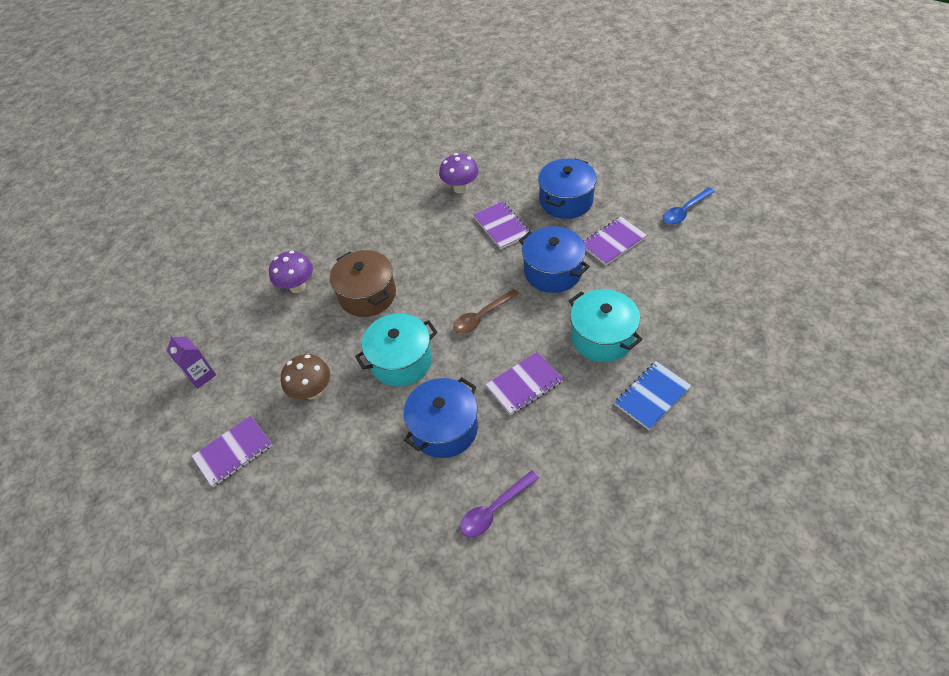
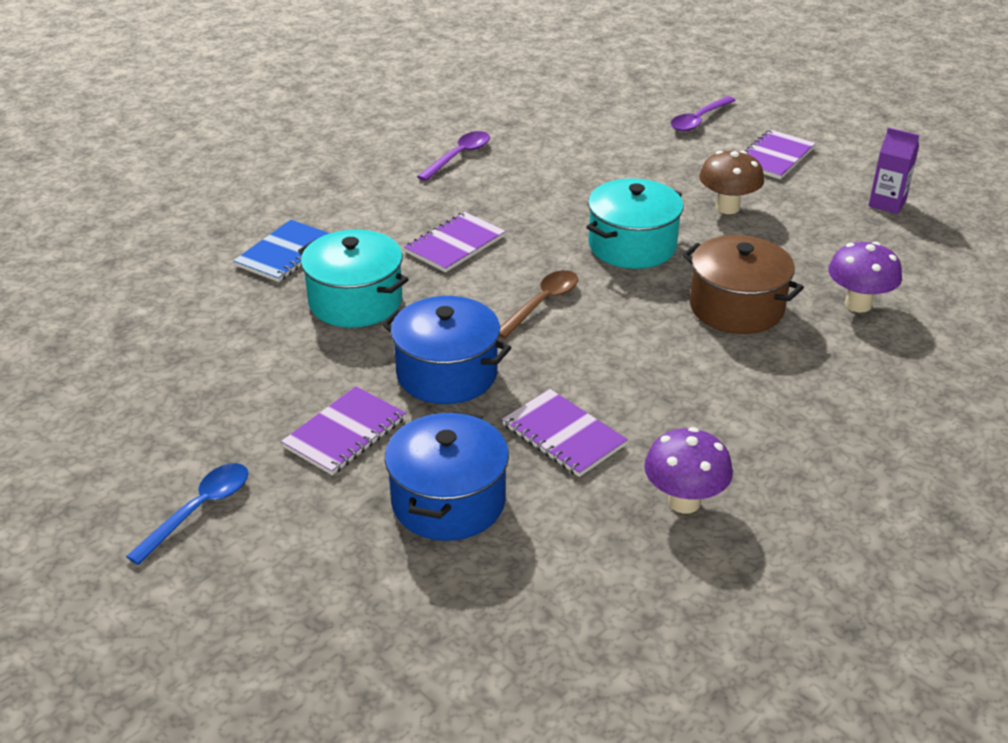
camera: 160 degrees right, 15 degrees down
blue pot [403,378,478,458] -> none
none -> purple spoon [670,96,736,132]

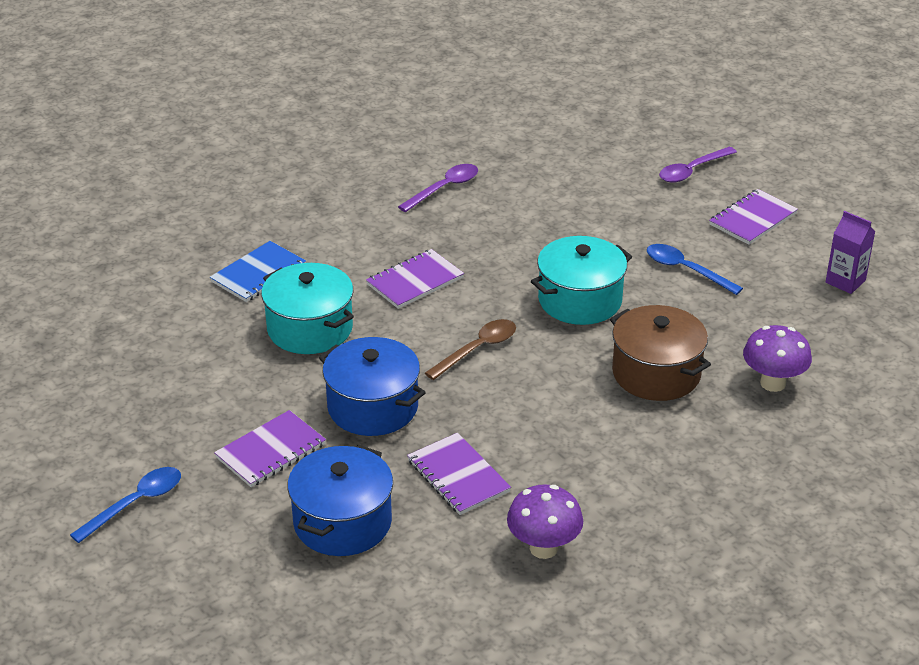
camera: 10 degrees right, 0 degrees up
brown mushroom [699,150,764,214] -> blue spoon [647,244,743,295]

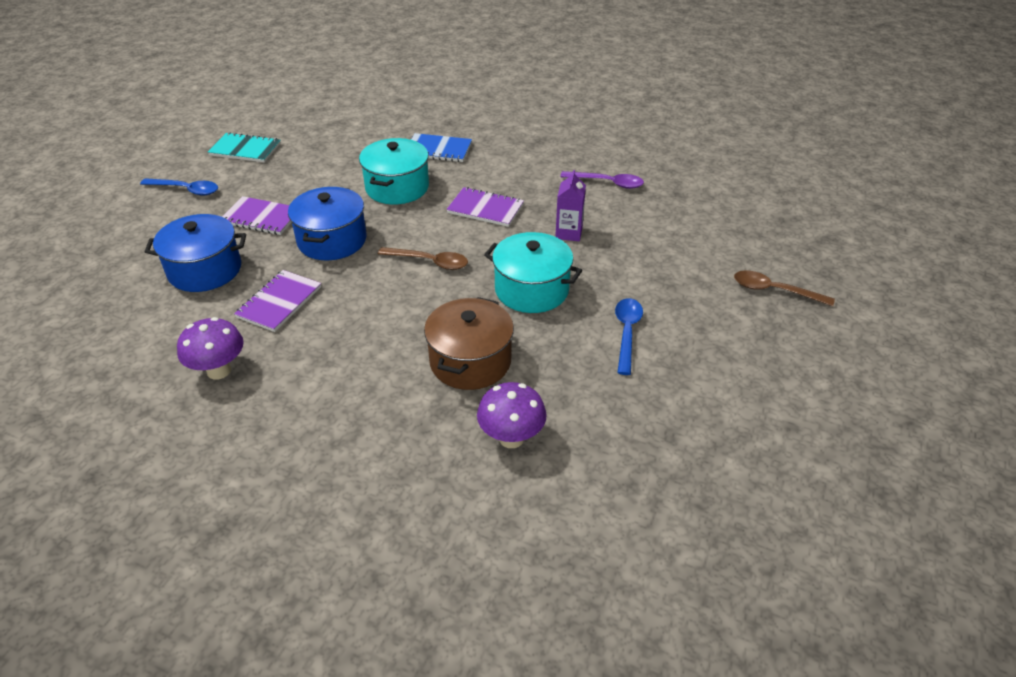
camera: 60 degrees right, 5 degrees up
purple spoon [659,147,737,183] -> brown spoon [734,270,835,306]
purple notebook [709,189,798,245] -> none
purple carton [826,211,875,294] -> purple carton moved to [555,170,586,241]
none -> turquoise notebook [208,132,281,162]

